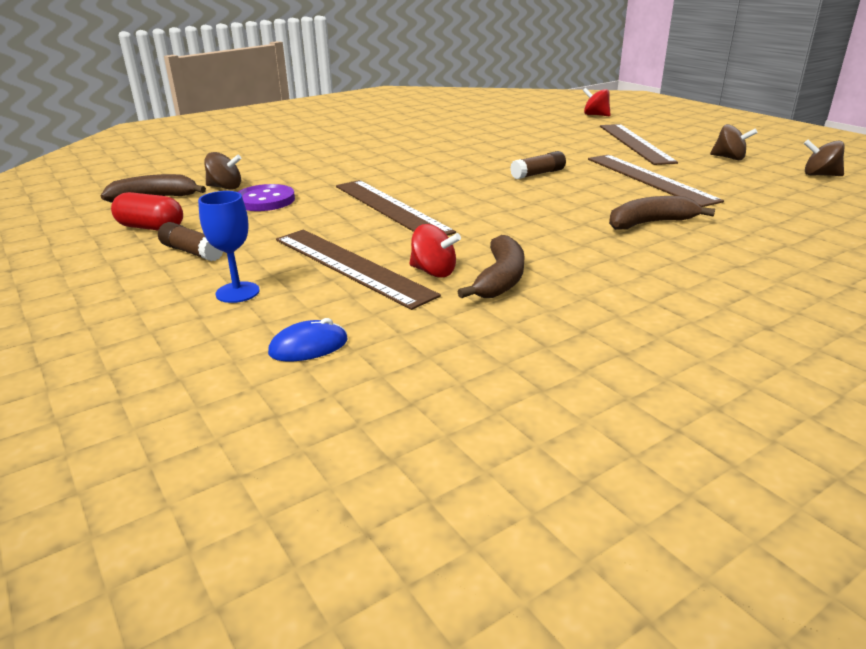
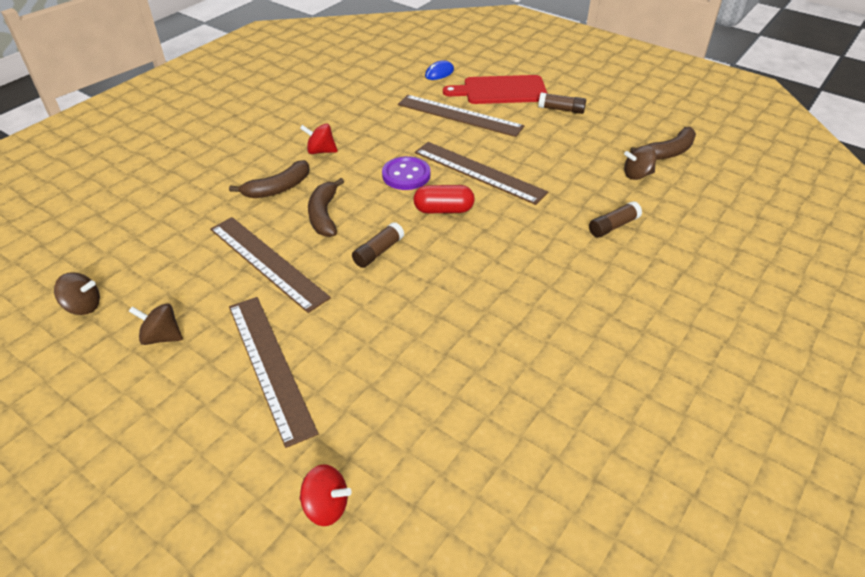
camera: 160 degrees right, 15 degrees up
red capsule [111,192,183,230] -> red capsule moved to [413,185,475,213]
blue goblet [198,191,260,303] -> red cutting board [443,75,548,104]
purple button [238,184,295,211] -> purple button moved to [382,156,430,190]
red spinning top [409,224,461,278] -> red spinning top moved to [300,123,338,154]
brown banana [457,235,525,298] -> brown banana moved to [308,178,344,237]
none -> brown glue stick [589,201,642,238]

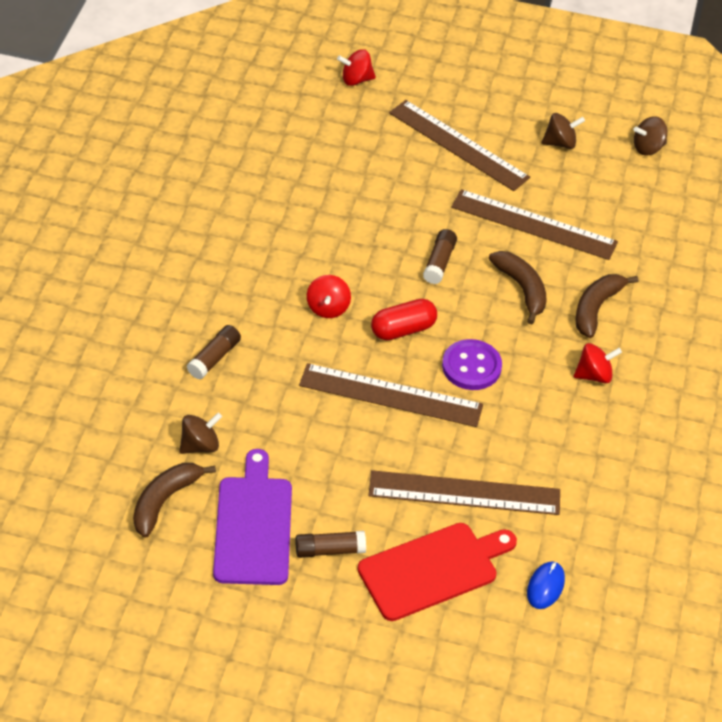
camera: 155 degrees right, 5 degrees up
none -> purple cutting board [213,449,292,585]
none -> red spinning top [307,275,351,318]

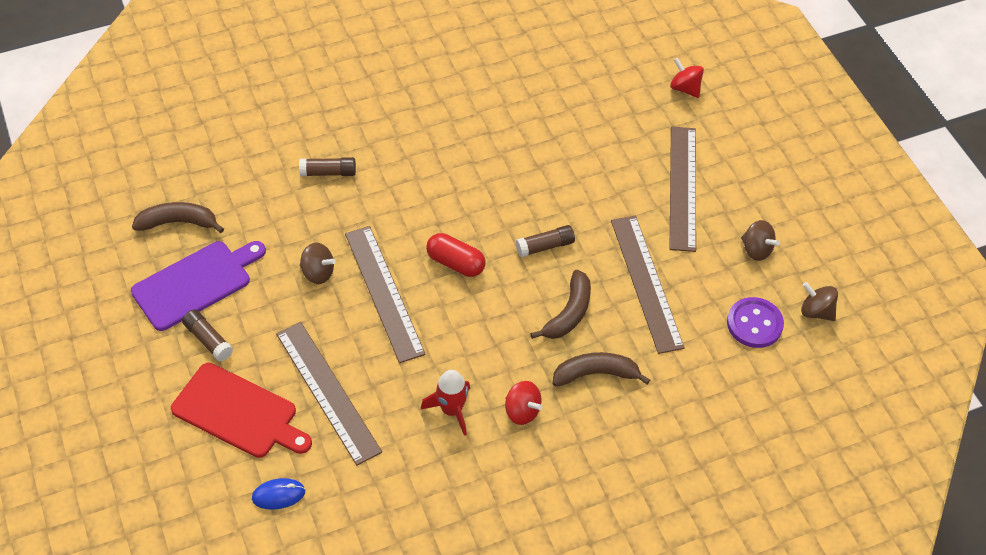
camera: 55 degrees right, 5 degrees up
brown spinning top [179,413,222,454] -> brown spinning top moved to [300,243,336,284]
red spinning top [307,275,351,318] -> none
purple button [442,339,502,390] -> purple button moved to [727,297,784,348]
none -> red rocket [421,370,470,436]

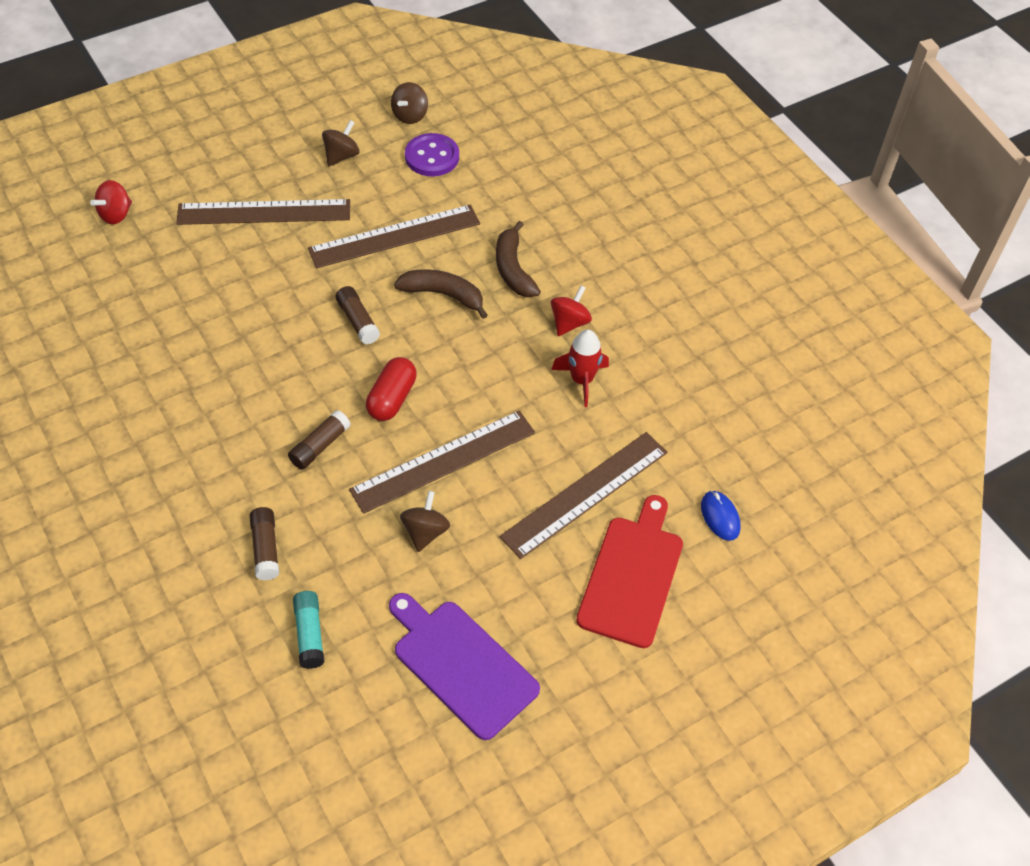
camera: 100 degrees left, 0 degrees up
brown banana [132,202,224,233] -> none
brown glue stick [182,309,233,362] -> brown glue stick moved to [288,410,351,470]
none -> turquoise glue stick [293,591,325,669]

